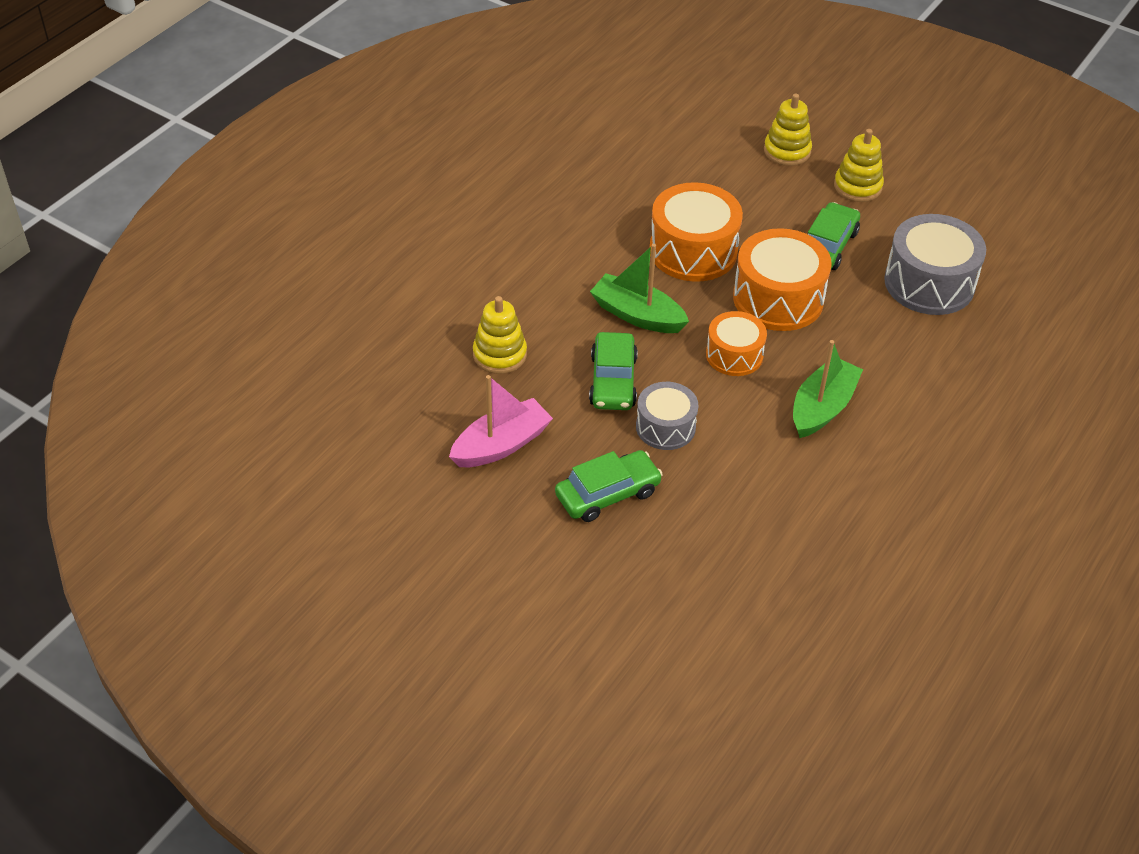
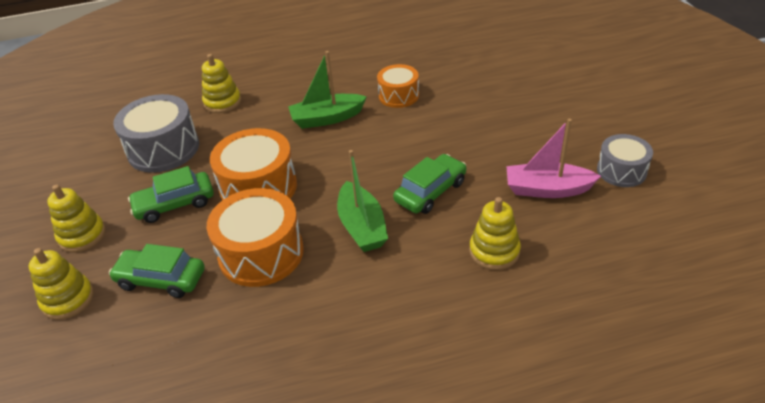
camera: 135 degrees left, 5 degrees down
green car [555,450,663,522] -> green car moved to [109,244,205,298]
grey drum [636,382,699,450] -> grey drum moved to [597,134,653,187]
orange drum [706,311,767,376] -> orange drum moved to [377,64,419,108]
none -> yellow stacking toy [202,54,241,113]

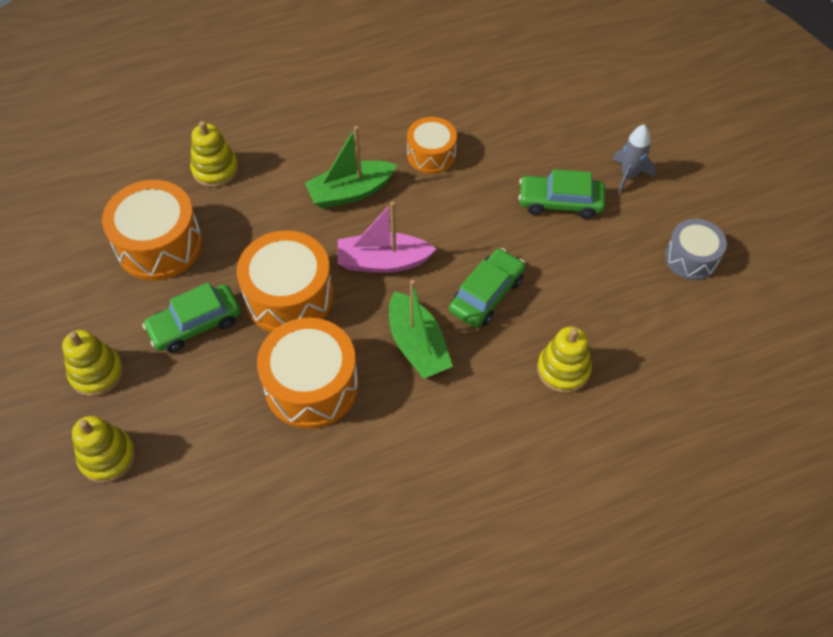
camera: 10 degrees left, 15 degrees up
green car [109,244,205,298] -> green car moved to [518,169,605,219]
grey drum [113,94,199,173] -> orange drum [102,180,202,280]
pink boat [506,119,601,198] -> pink boat moved to [337,202,436,273]
none -> grey rocket [613,124,656,194]

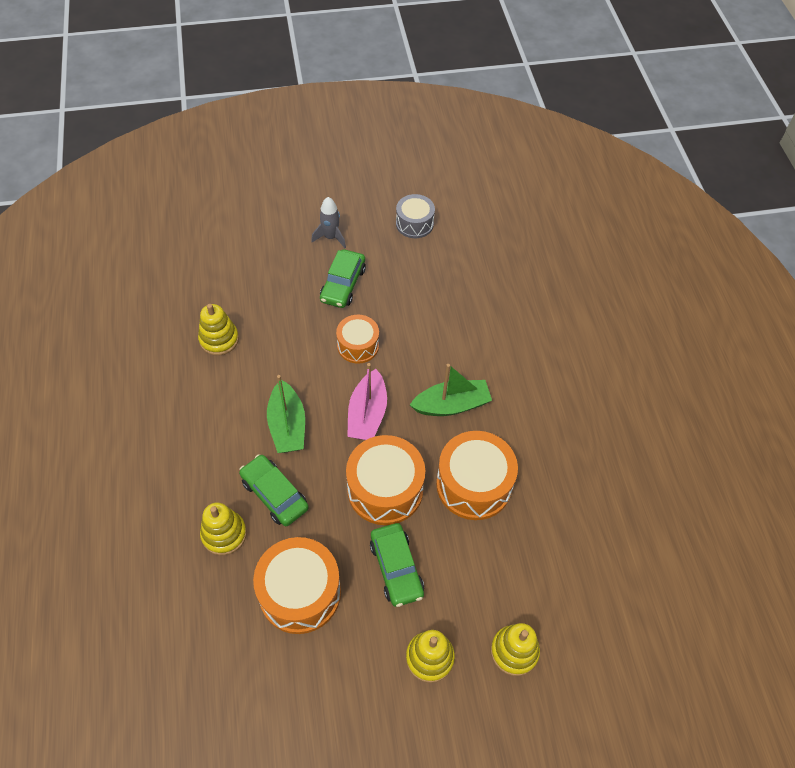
camera: 80 degrees left, 0 degrees up
orange drum [407,117,457,174] -> orange drum moved to [336,315,379,364]
green car [449,248,525,328] -> green car moved to [239,454,309,526]
yellow stacking toy [537,326,592,393] -> yellow stacking toy moved to [198,304,239,356]

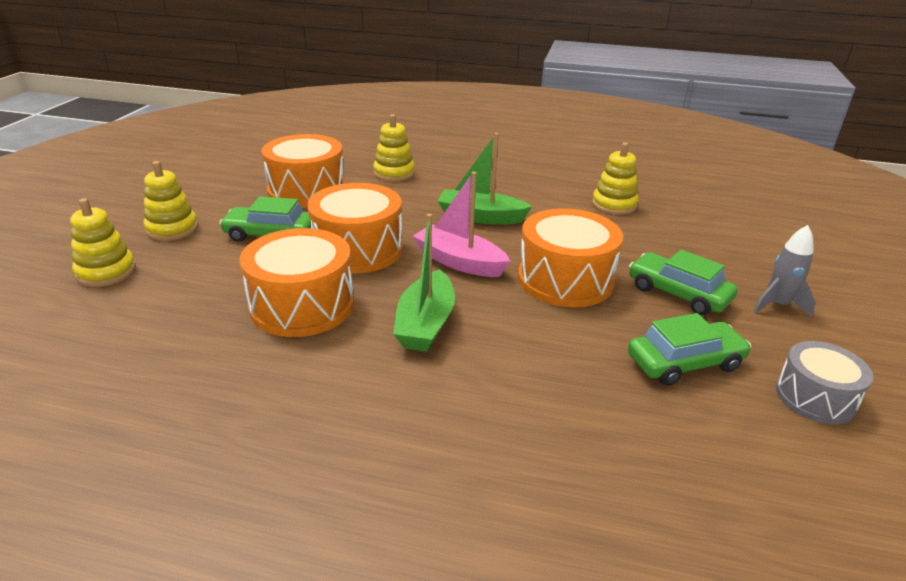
camera: 115 degrees right, 25 degrees down
green car [239,454,309,526] -> green car moved to [628,313,751,386]
orange drum [336,315,379,364] -> orange drum [518,208,623,307], size x1.64

